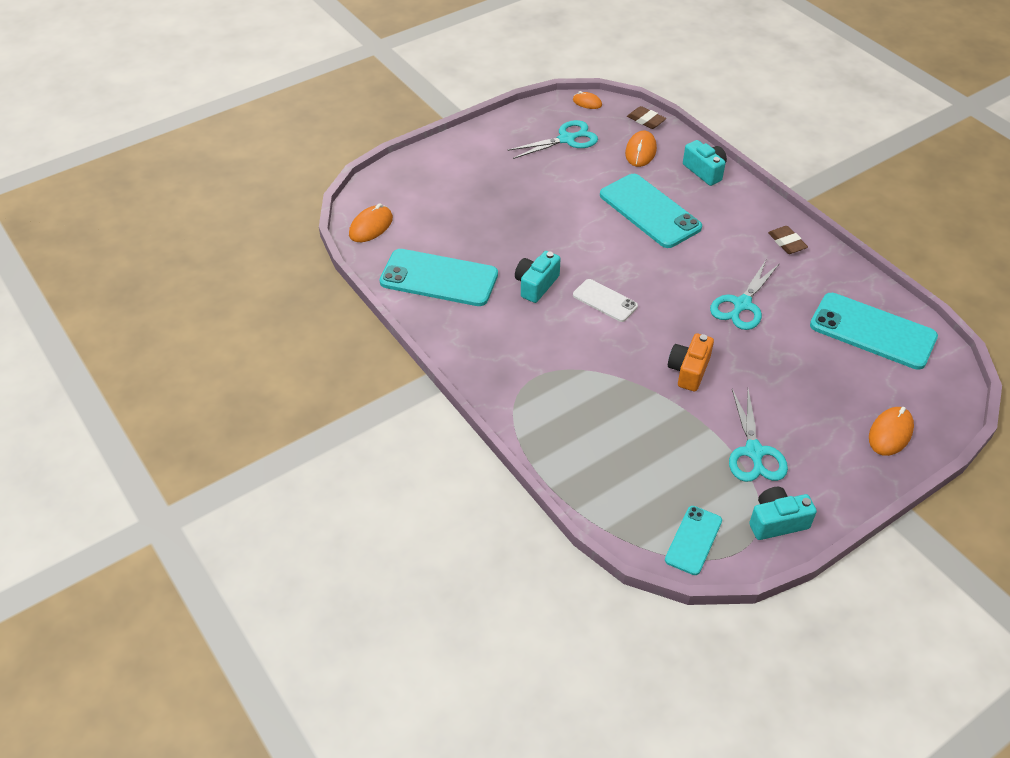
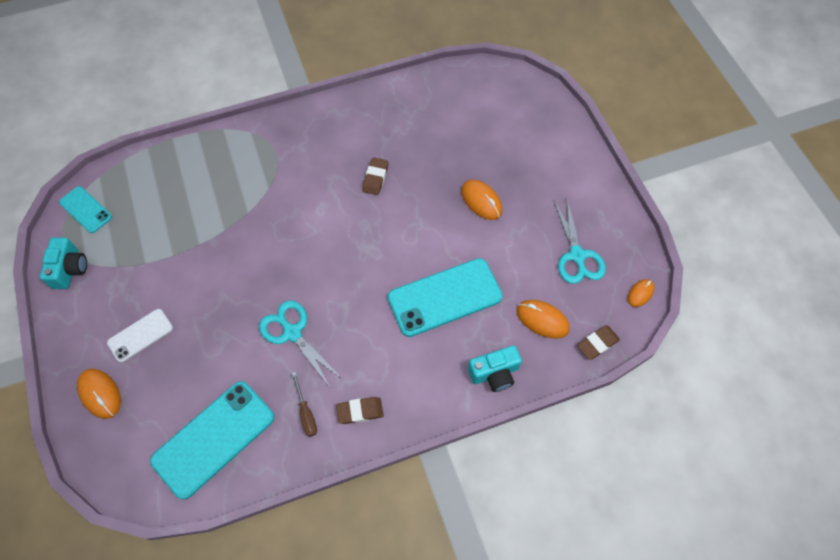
camera: 105 degrees right, 15 degrees up
orange mouse [349,203,393,242] -> orange mouse moved to [461,180,502,220]
turquoise phone [379,249,498,306] -> none
turquoise camera [515,251,561,303] -> brown eraser [362,157,389,195]
white phone [573,279,638,322] -> white phone moved to [107,309,173,363]
orange camera [668,333,714,392] -> none
turquoise scissors [729,389,788,482] -> none
none -> brown screwdriver [292,372,317,437]

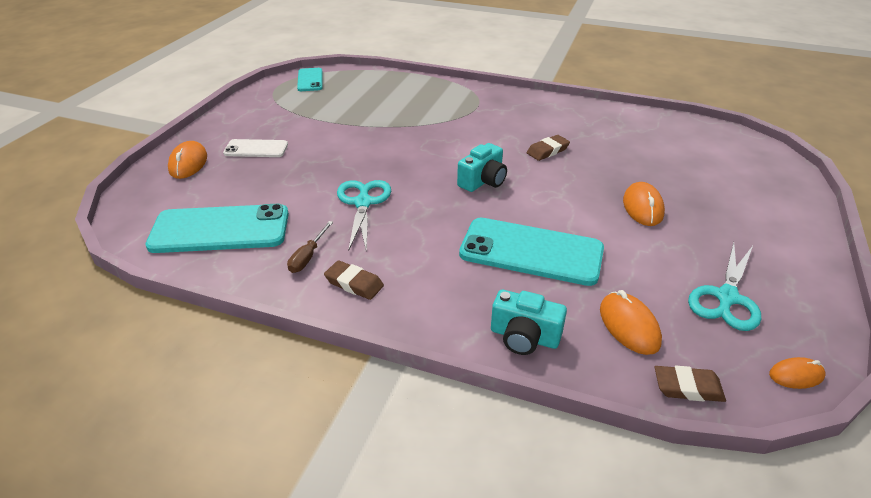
camera: 40 degrees right, 25 degrees down
turquoise camera [40,237,87,289] -> turquoise camera moved to [457,143,507,192]

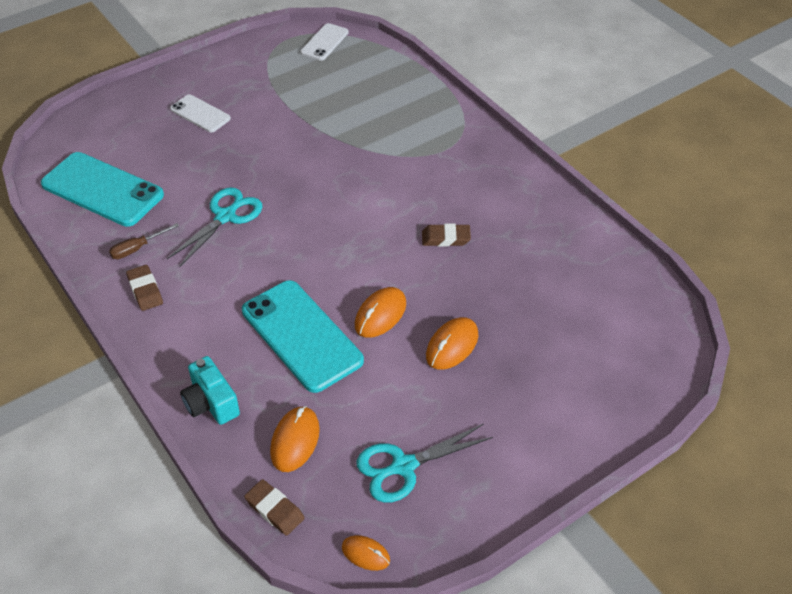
camera: 35 degrees right, 10 degrees up
orange mouse [168,141,207,179] -> orange mouse moved to [355,287,406,338]
turquoise phone [297,68,323,91] -> white phone [300,23,349,61]
turquoise camera [457,143,507,192] -> none

